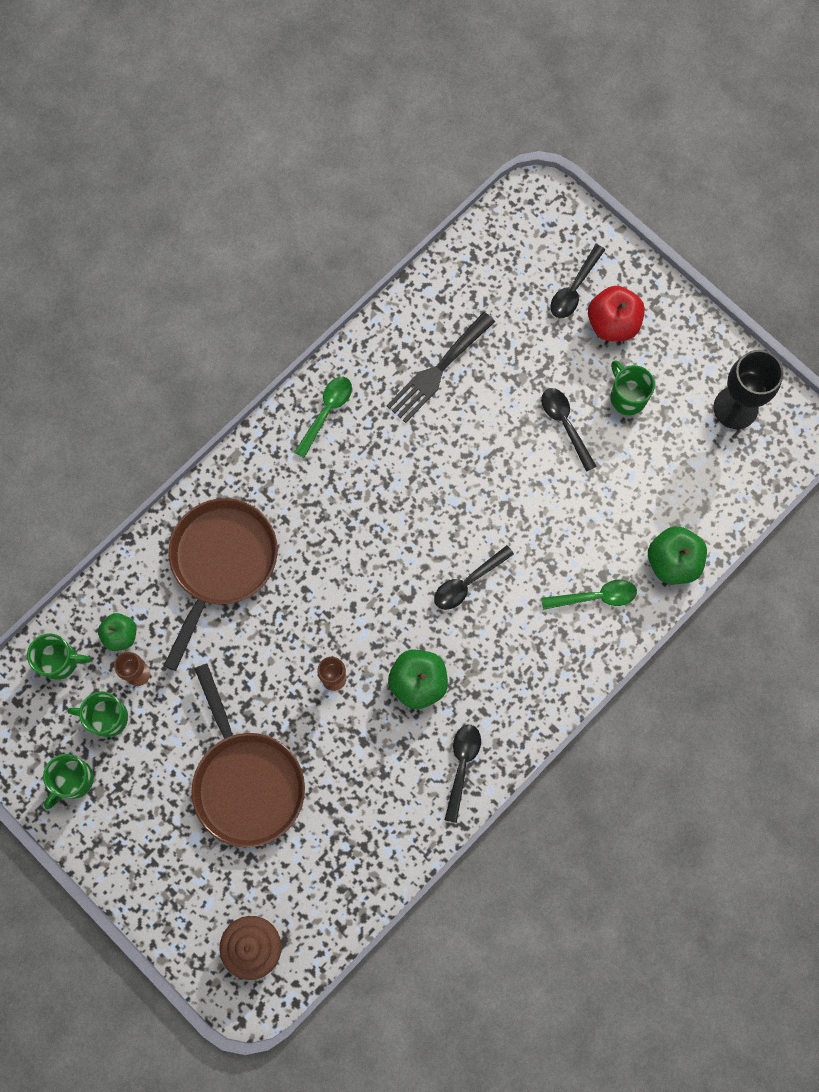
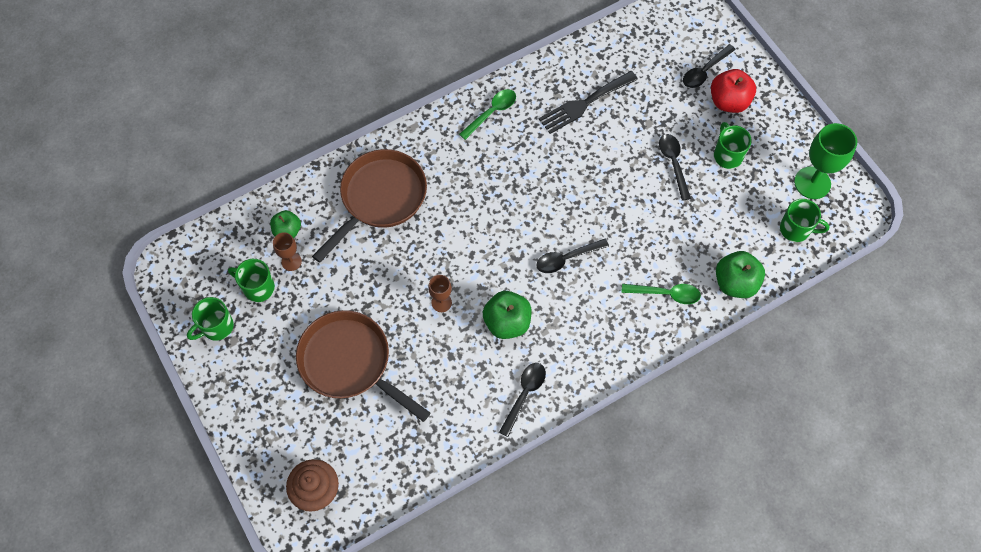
camera: 15 degrees right, 10 degrees down
green mug [27,633,91,680] -> green mug moved to [780,199,830,242]
brown pan [192,664,305,848] -> brown pan turned 135 degrees clockwise [296,310,430,422]
black goblet [714,350,783,429] -> green goblet [794,123,857,199]

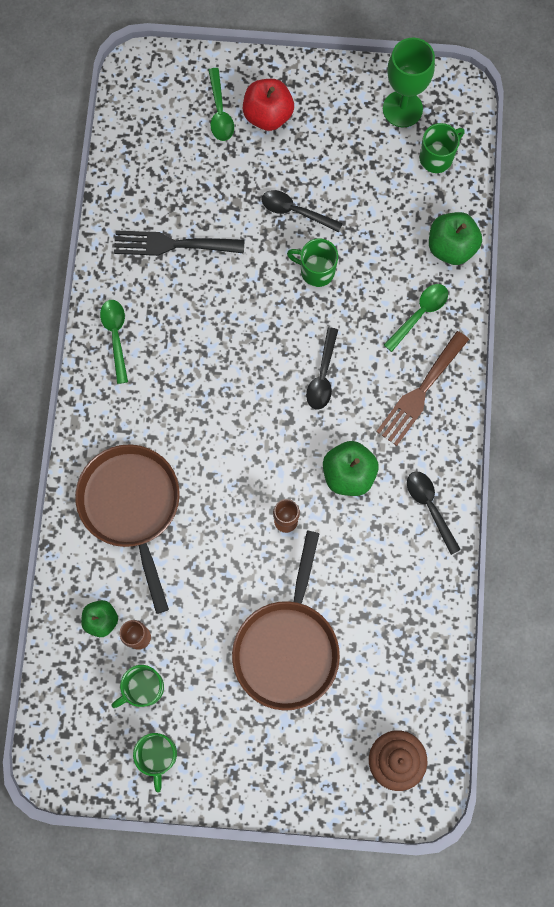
camera: 55 degrees left, 10 degrees up
brown pan [296,310,430,422] -> brown pan turned 60 degrees counterclockwise [232,531,340,710]
black fork [539,71,638,134] -> black fork turned 90 degrees clockwise [114,230,244,256]
black spoon [683,44,736,88] -> green spoon [208,68,234,141]
green mug [714,122,752,169] -> green mug moved to [287,238,338,287]
none -> brown fork [376,331,469,446]

